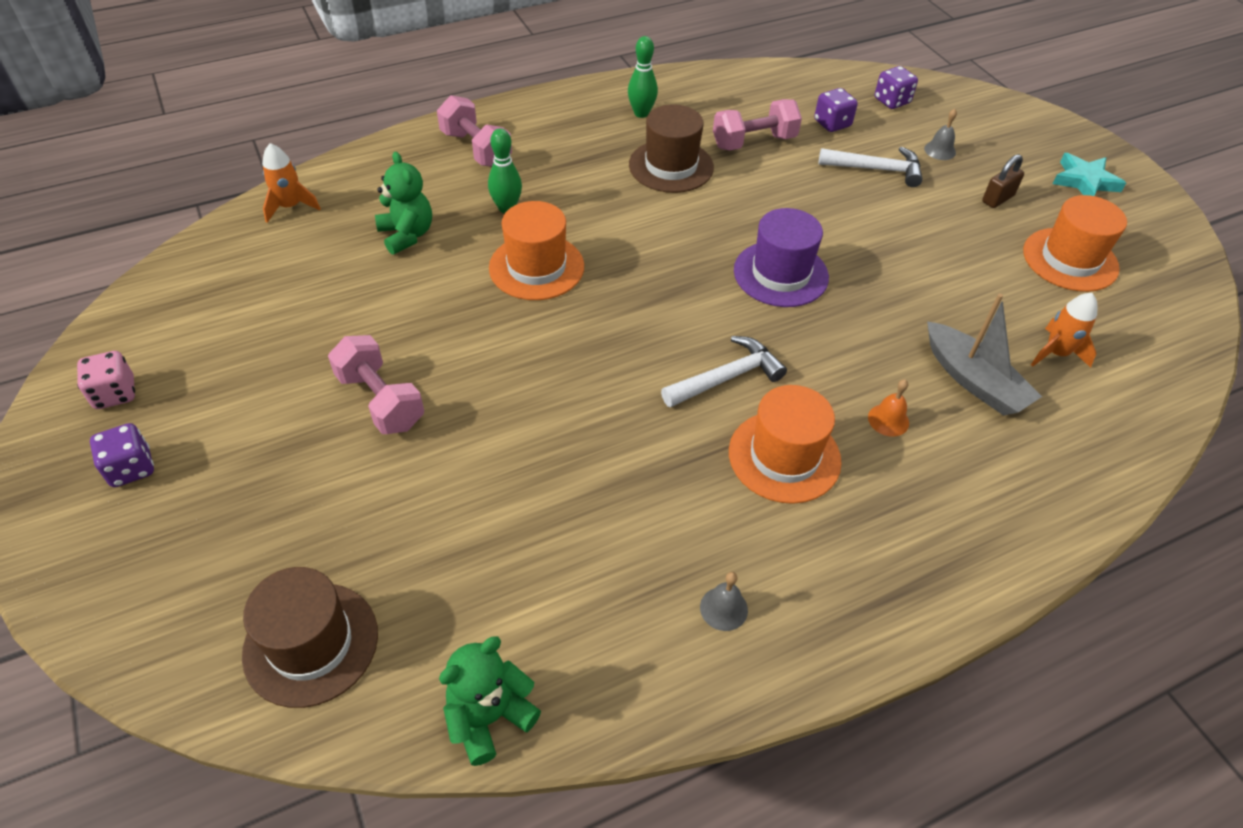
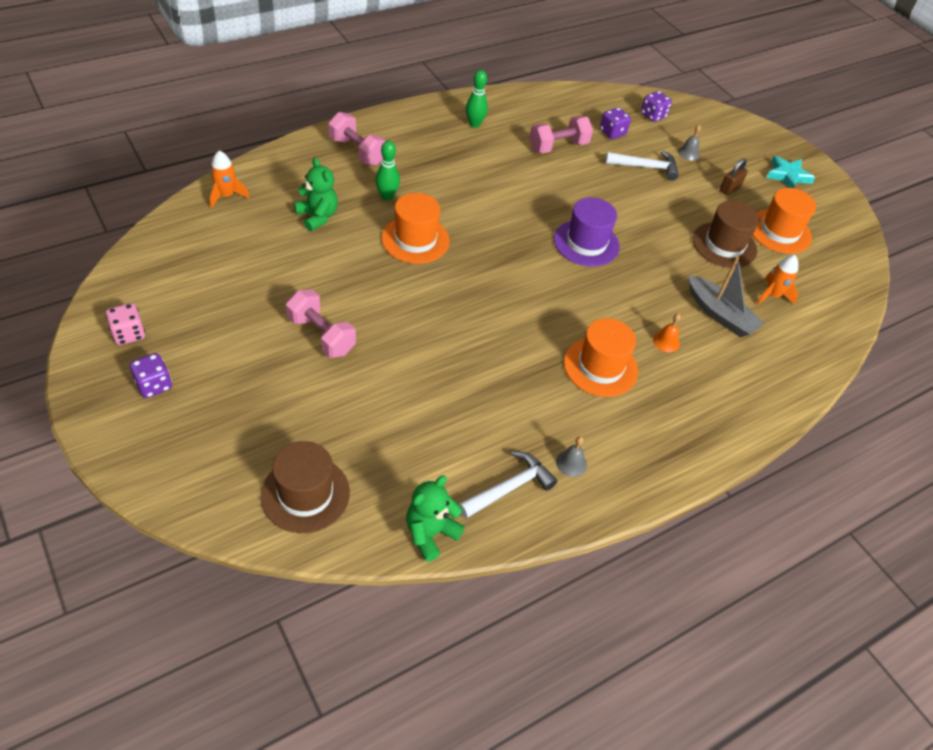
camera: 10 degrees left, 0 degrees up
brown hat [629,104,714,193] -> brown hat moved to [693,200,760,268]
white hammer [661,336,787,408] -> white hammer moved to [458,451,557,519]

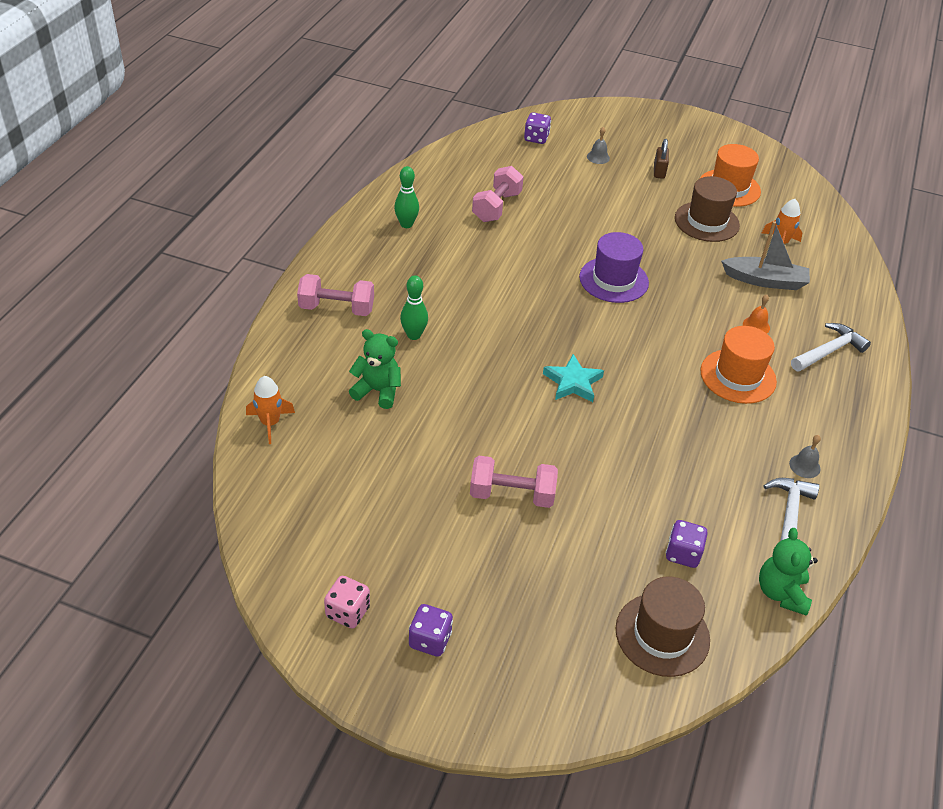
camera: 35 degrees left, 5 degrees down
orange hat [381,193,450,264] -> none
purple dice [600,107,631,139] -> purple dice moved to [666,520,708,568]
white hammer [605,151,679,180] -> white hammer moved to [791,323,871,372]
turquoise star [766,156,816,188] -> turquoise star moved to [543,354,604,402]

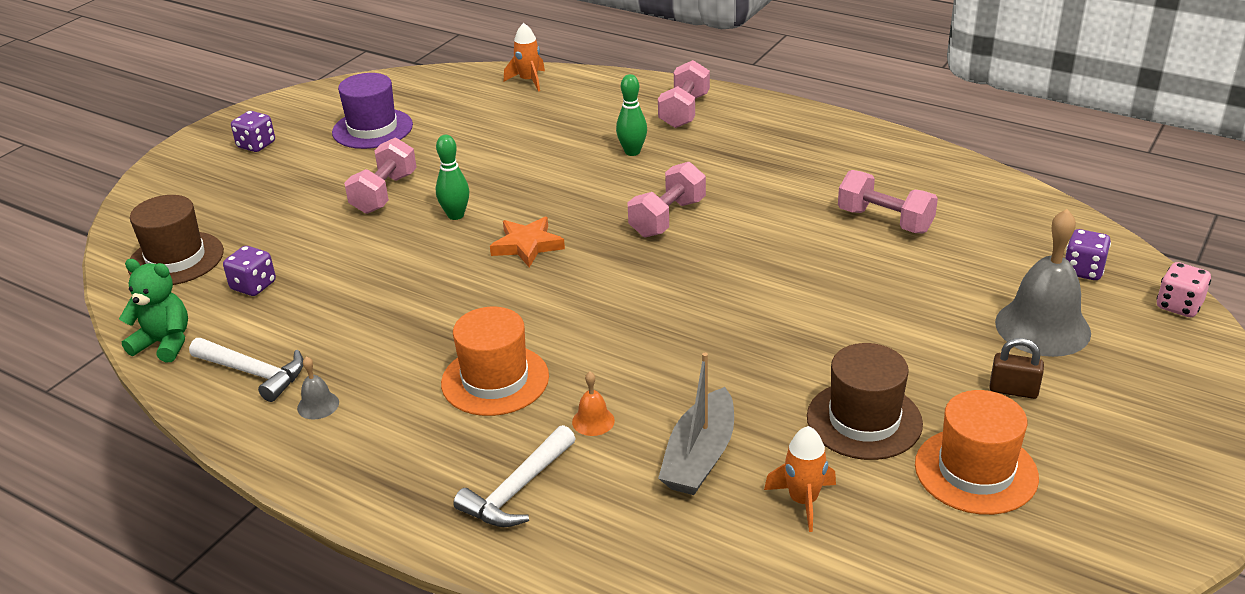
camera: 105 degrees right, 10 degrees down
pink dice [324,576,370,628] -> pink dice moved to [1157,262,1211,317]
green teddy bear [349,329,401,409] -> none
green bowling pin [394,166,419,228] -> green bowling pin moved to [436,135,469,220]
turquoise star [543,354,604,402] -> orange star [490,217,565,267]
purple hat [579,232,649,303] -> purple hat moved to [332,73,413,149]
grey bell [587,127,610,164] -> grey bell [995,209,1091,357], size x2.32
white hammer [791,323,871,372] -> white hammer turned 60 degrees clockwise [453,425,576,527]
none -> pink dumbbell [627,162,706,237]

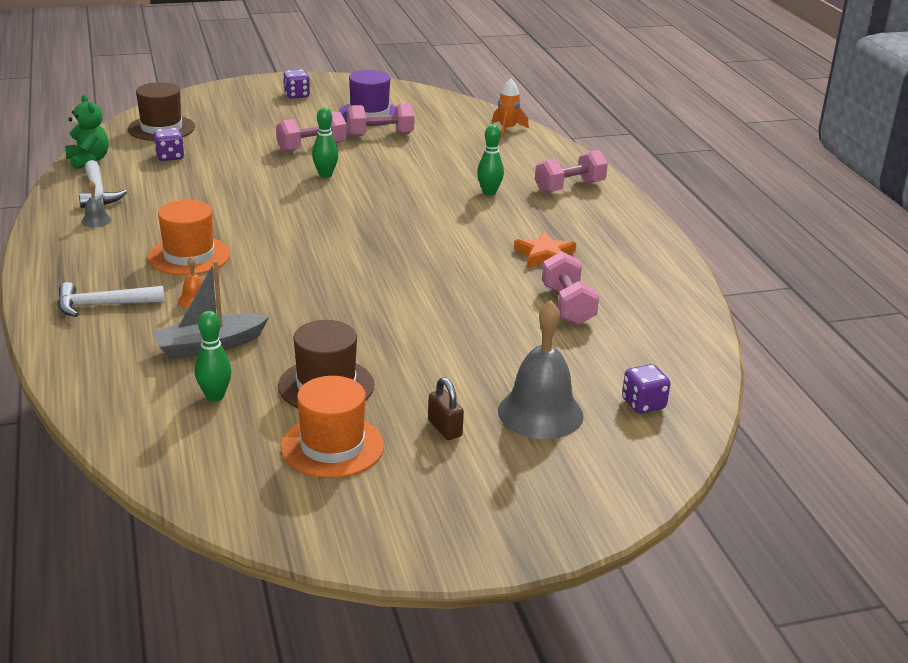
camera: 40 degrees right, 5 degrees down
orange star [490,217,565,267] -> orange star moved to [514,231,576,267]
pink dumbbell [627,162,706,237] -> pink dumbbell moved to [347,103,415,137]
orange rocket [764,426,836,532] -> green bowling pin [195,311,232,402]
pink dice [1157,262,1211,317] -> none

